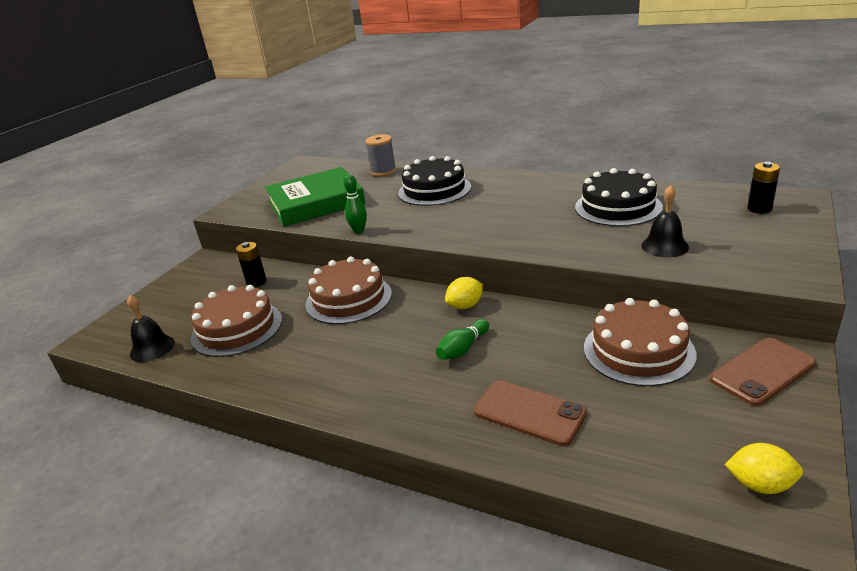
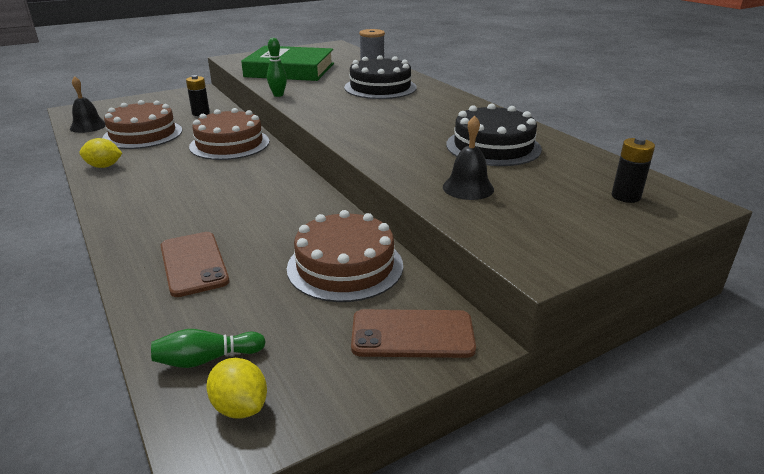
camera: 30 degrees right, 0 degrees up
green bowling pin [436,319,489,360] -> green bowling pin moved to [151,329,266,368]
yellow lemon [445,277,484,309] -> yellow lemon moved to [79,138,122,168]

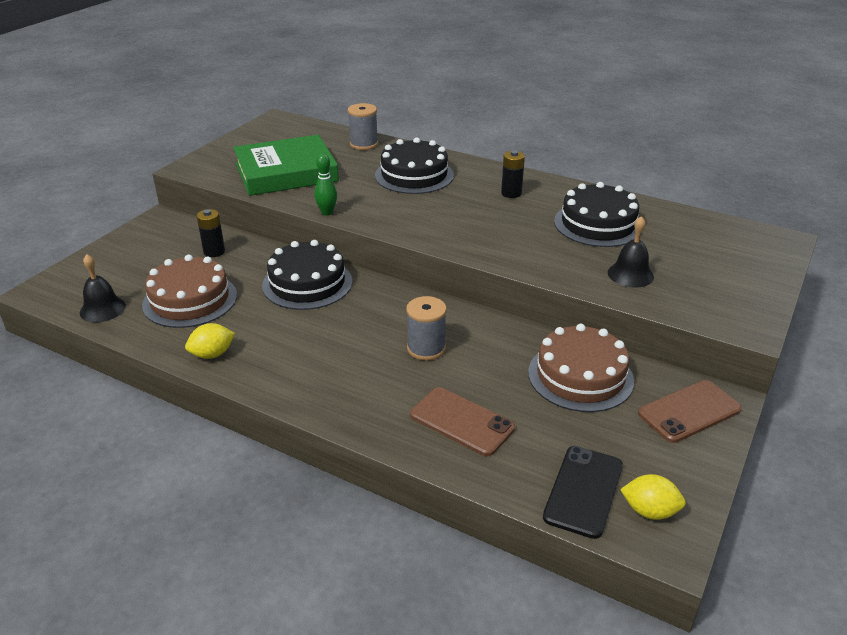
camera: 30 degrees left, 5 degrees up
green bowling pin [151,329,266,368] -> black phone [543,446,623,539]
brown cake [189,108,270,160] -> black cake [262,240,352,310]
black battery [611,137,655,203] -> black battery moved to [501,150,525,198]
none -> grey spool [406,296,447,360]

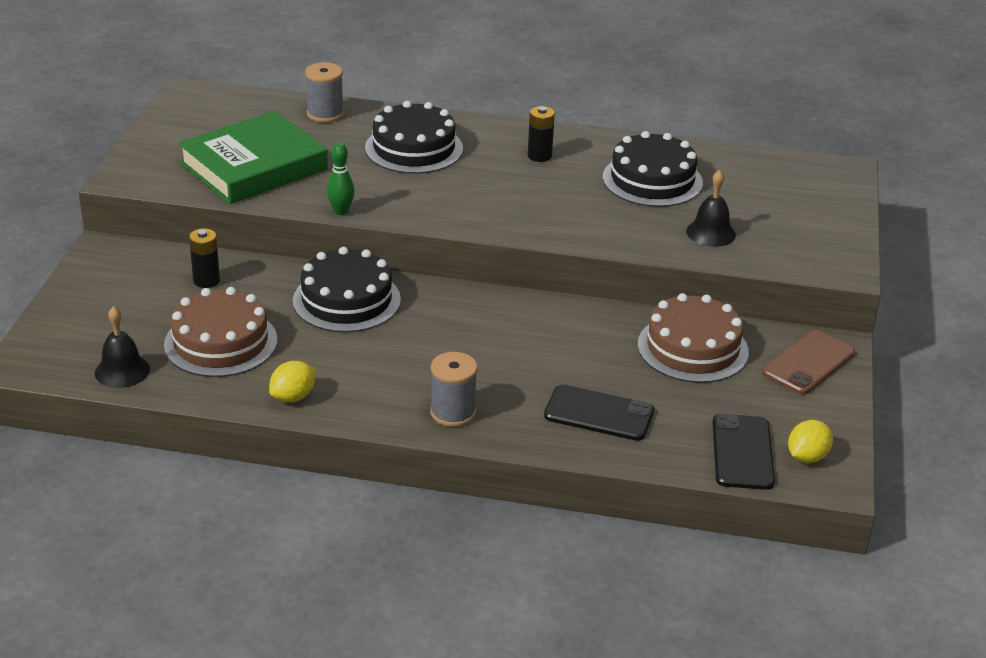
camera: 20 degrees left, 0 degrees up
grey spool [406,296,447,360] -> grey spool moved to [430,352,477,427]
brown phone [410,387,515,456] -> black phone [544,384,654,441]
yellow lemon [620,474,686,520] -> yellow lemon turned 45 degrees counterclockwise [788,420,833,463]

